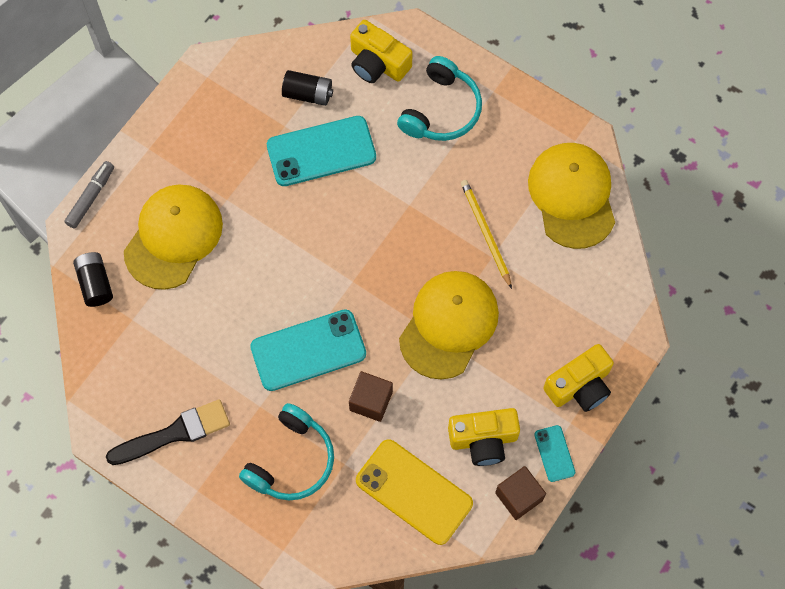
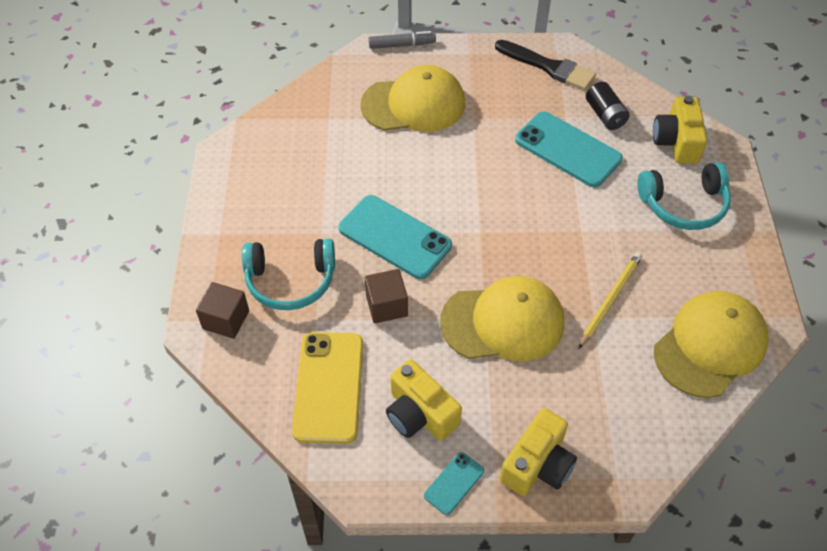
camera: 55 degrees right, 15 degrees down
black battery [73,252,113,307] -> none
black brush [106,399,230,465] -> black brush moved to [495,40,596,90]
brown cube [495,466,546,520] -> brown cube moved to [196,282,249,339]
yellow camera [543,344,614,412] -> yellow camera turned 75 degrees counterclockwise [500,408,577,496]

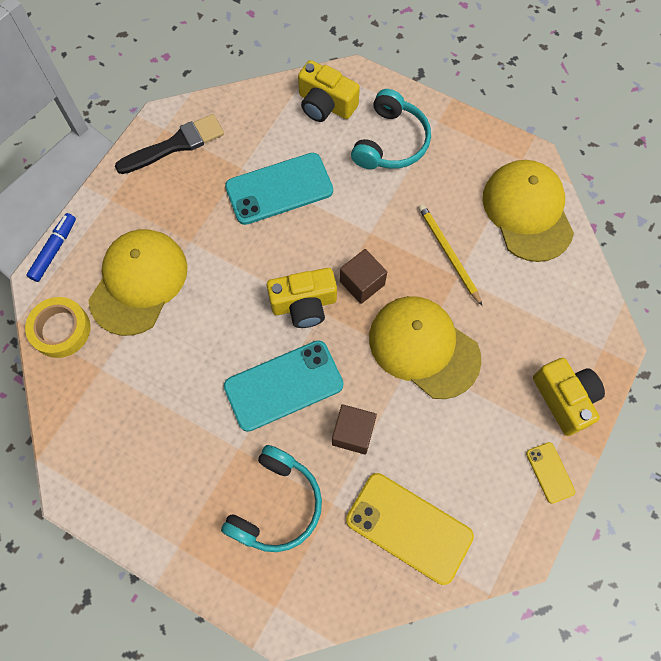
camera: 60 degrees left, 15 degrees up
brown cube [196,282,249,339] -> brown cube moved to [340,249,387,304]
grey marker [369,31,436,49] -> blue marker [26,213,76,282]
yellow camera [386,359,462,441] -> yellow camera moved to [267,268,337,328]
turquoise phone [424,452,484,515] -> yellow phone [526,442,575,504]
yellow cap [440,276,564,361] -> yellow cap turned 75 degrees counterclockwise [369,296,481,399]
black battery [586,82,630,130] -> none
none -> yellow tape [25,297,90,358]

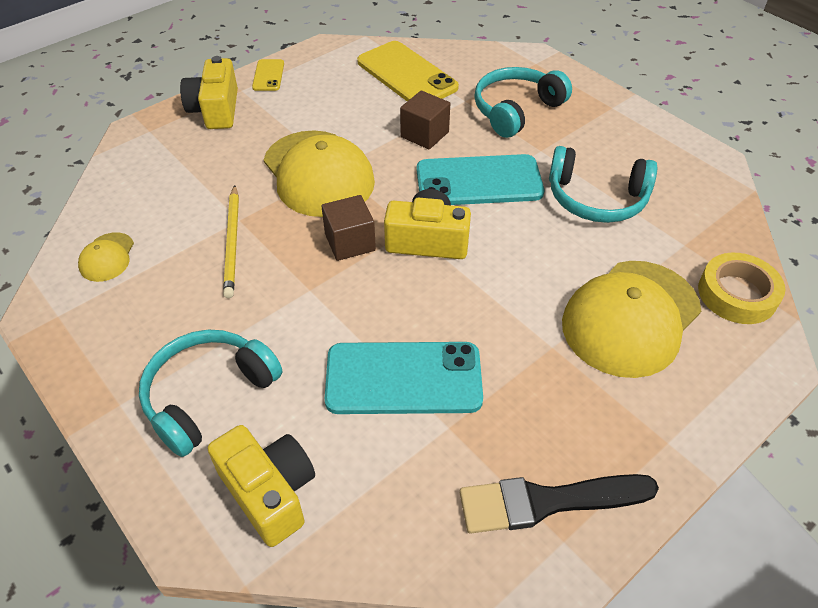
camera: 160 degrees left, 20 degrees down
blue marker [26,213,76,282] -> none
yellow cap [483,160,574,262] -> yellow cap [78,232,134,282], size x0.45
none -> turquoise headphones [549,146,657,223]

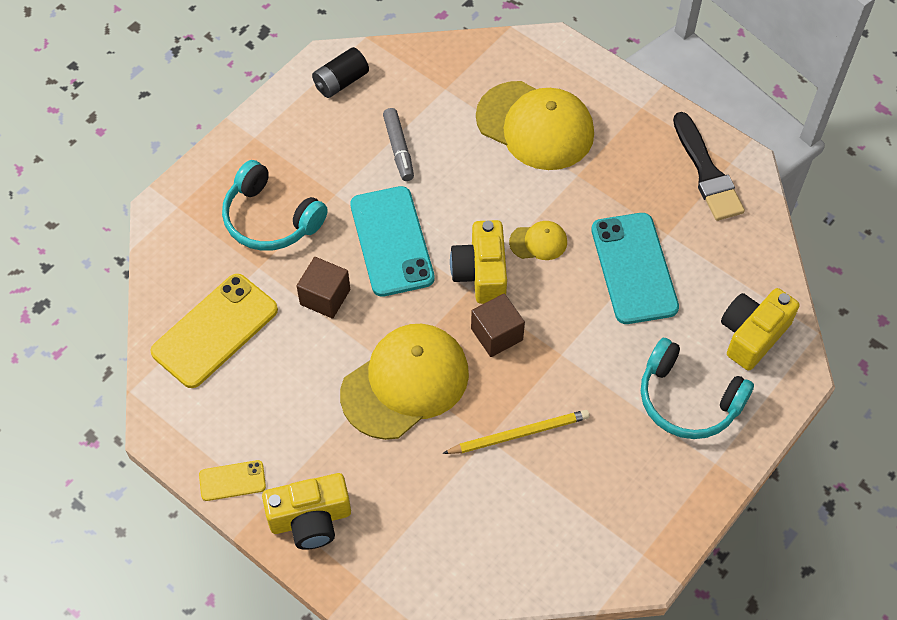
camera: 100 degrees left, 10 degrees up
yellow cap [78,232,134,282] -> yellow cap moved to [509,221,567,260]
turquoise headphones [549,146,657,223] -> grey marker [383,108,414,181]
yellow tape [698,253,785,324] -> none
none -> black battery [312,47,369,98]

